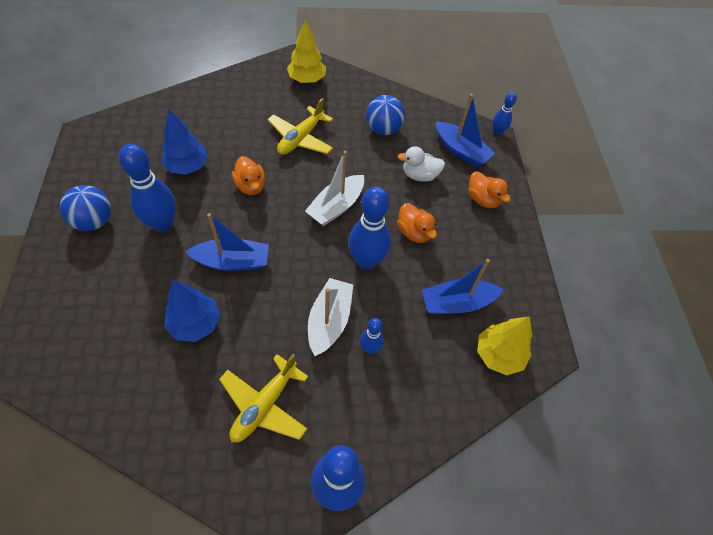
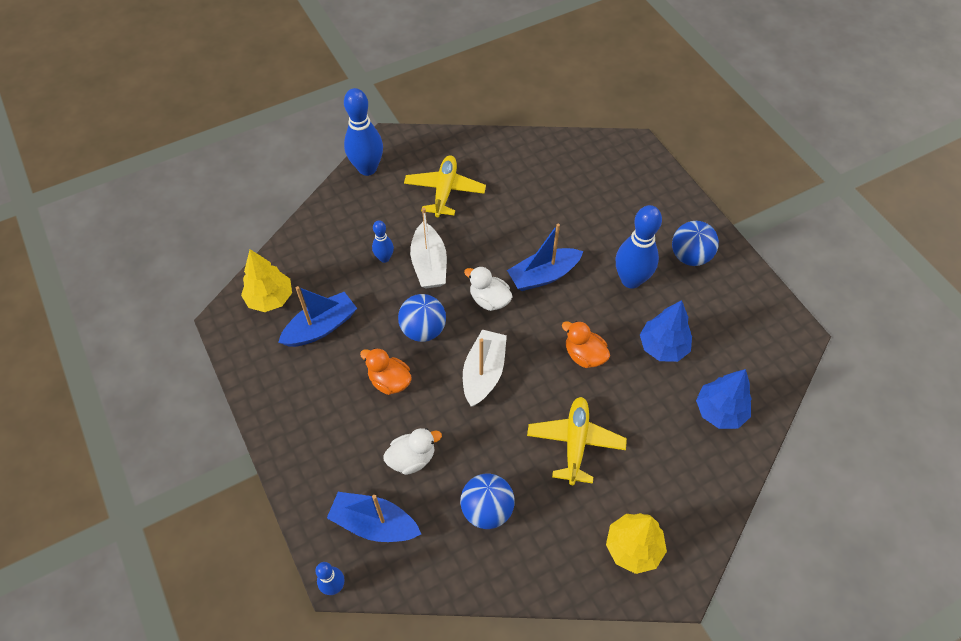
camera: 160 degrees right, 0 degrees up
blue tree [164,280,220,342] -> blue tree moved to [696,369,752,429]
blue bowling pin [348,186,391,270] -> blue ball [398,294,446,342]
orange duck [468,171,510,208] -> none
none -> white duck [464,266,513,311]

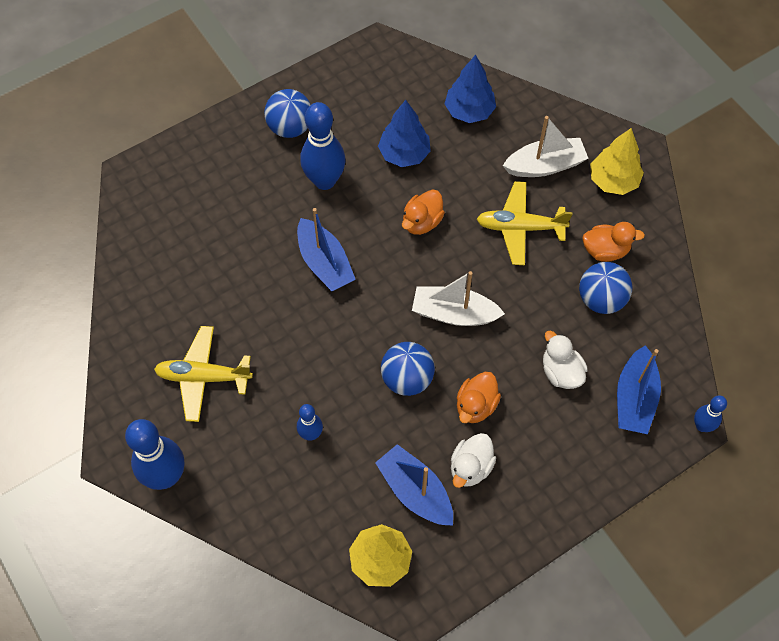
camera: 95 degrees left, 5 degrees up
white boat [410,208,447,288] -> white boat moved to [503,116,588,177]
white duck [464,266,513,311] -> white duck moved to [451,433,496,488]
none -> orange duck [582,222,645,262]

